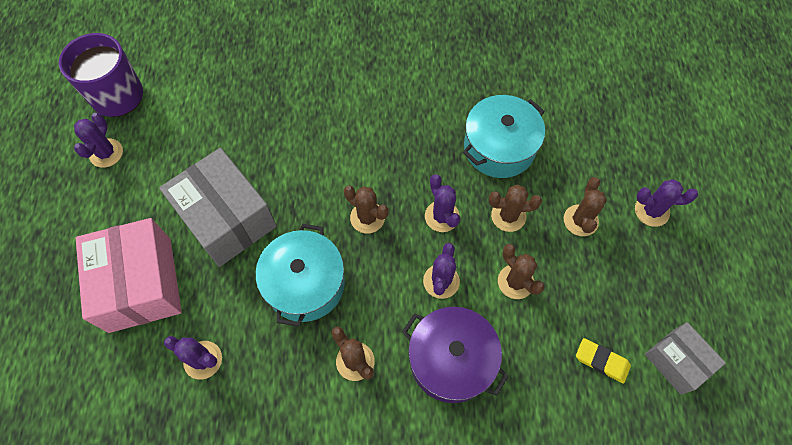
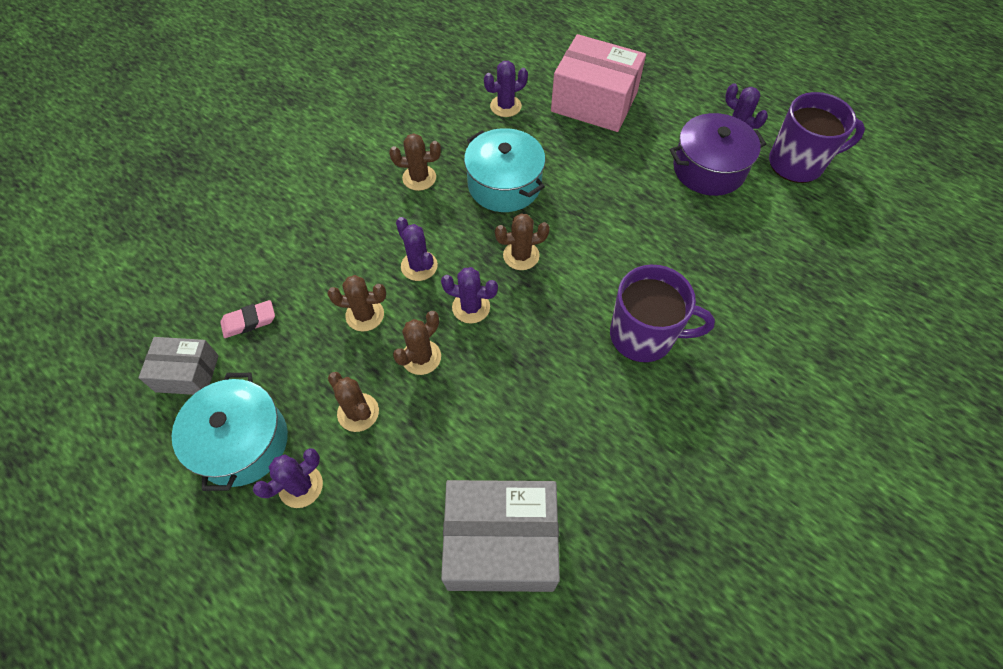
camera: 130 degrees right, 5 degrees down
grey box [159,148,277,267] -> grey box moved to [441,480,560,592]
purple pot [402,307,509,403] -> purple pot moved to [670,113,766,196]
turquoise pot [463,95,545,178] -> turquoise pot moved to [172,373,288,491]
yellow eraser [576,338,631,383] -> pink eraser [220,300,275,338]
none -> purple mug [610,265,715,362]

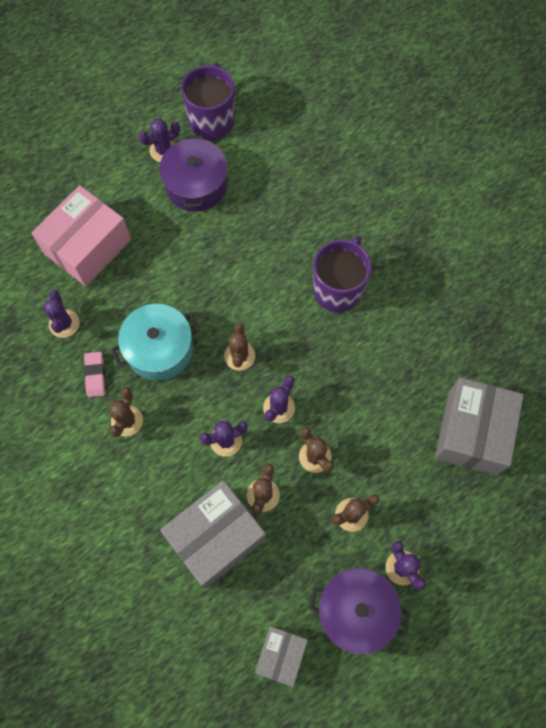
camera: 75 degrees left, 10 degrees up
turquoise pot [172,373,288,491] -> purple pot [309,568,410,655]
pink eraser [220,300,275,338] -> pink eraser moved to [84,352,105,397]
none -> grey box [160,480,266,588]

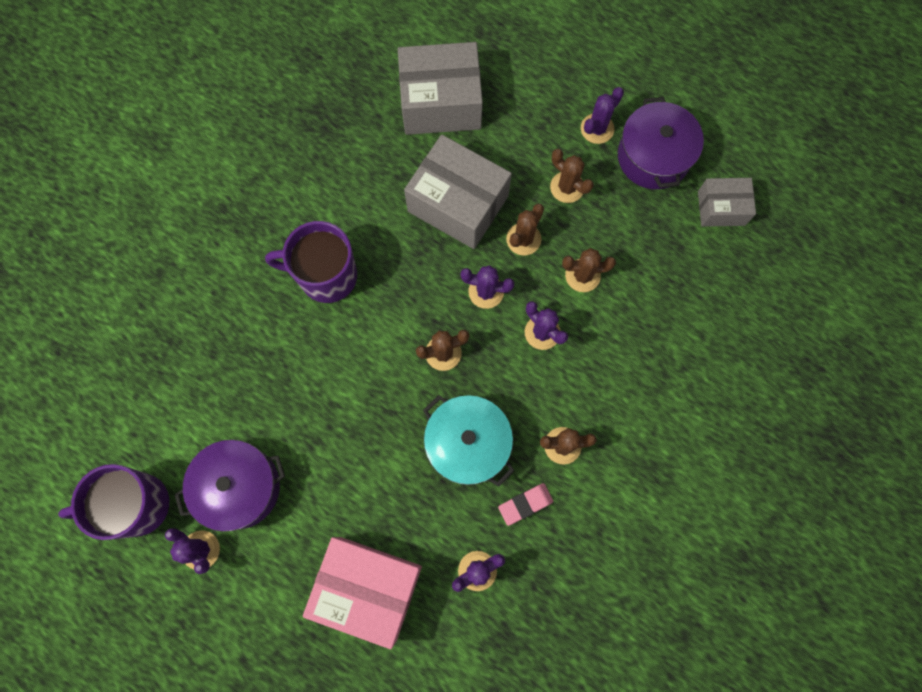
camera: 110 degrees left, 5 degrees up
grey box [160,480,266,588] -> grey box moved to [404,134,512,249]

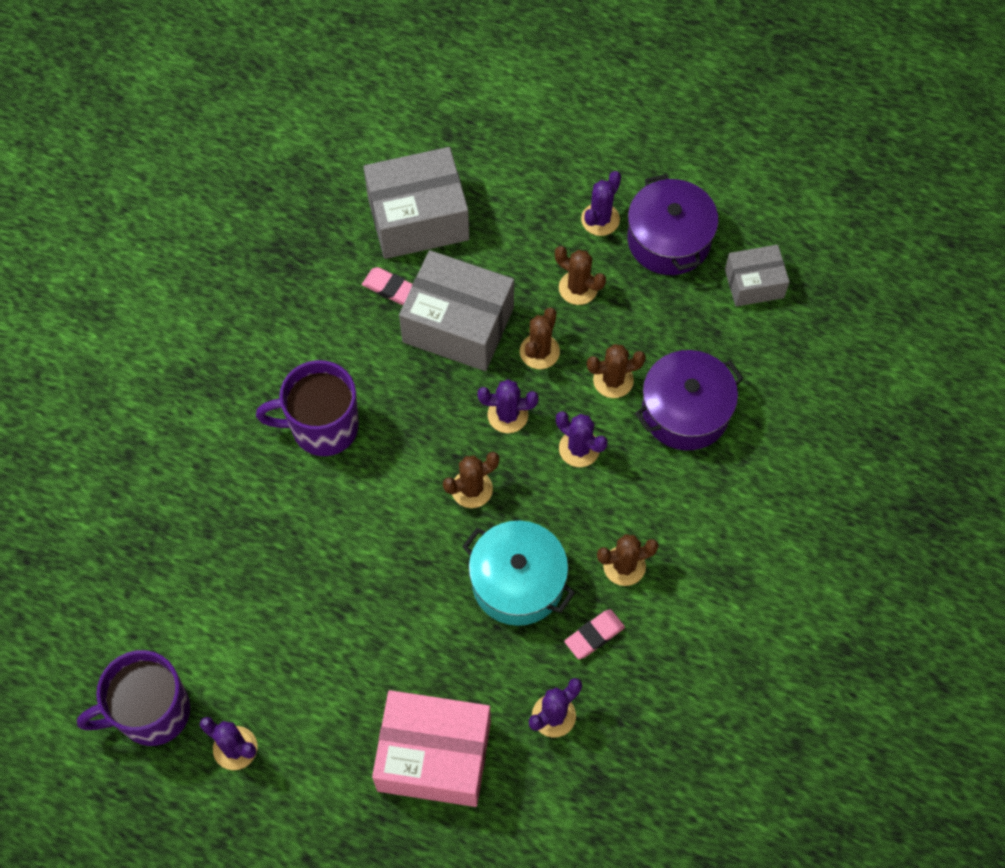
camera: 10 degrees left, 10 degrees down
purple pot [174,440,285,532] -> purple pot moved to [635,350,744,450]
none -> pink eraser [362,267,412,305]

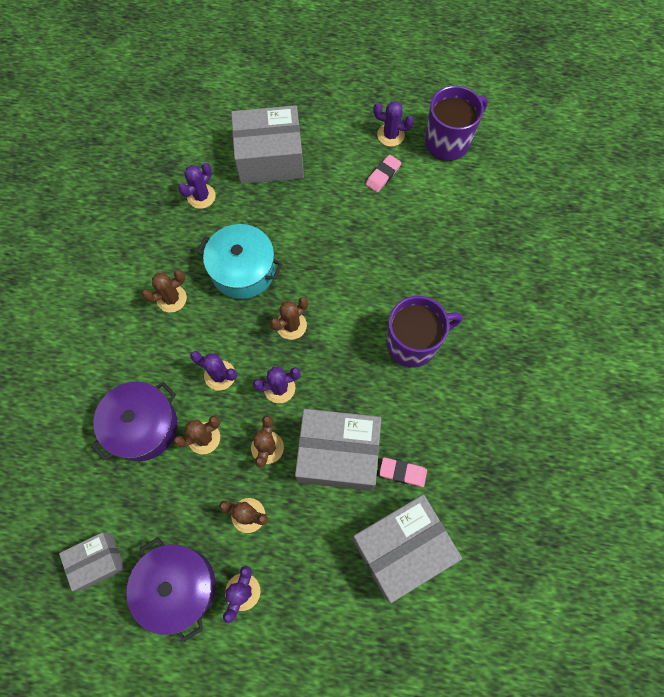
camera: 165 degrees right, 5 degrees up
pink box [372,690,491,807] -> grey box [231,105,304,184]
pink eraser [564,609,625,659] -> pink eraser moved to [366,155,401,193]

